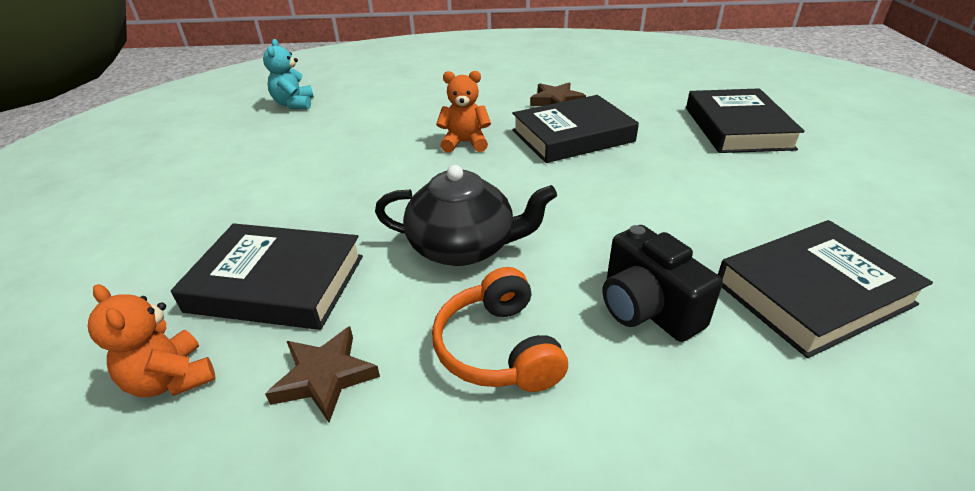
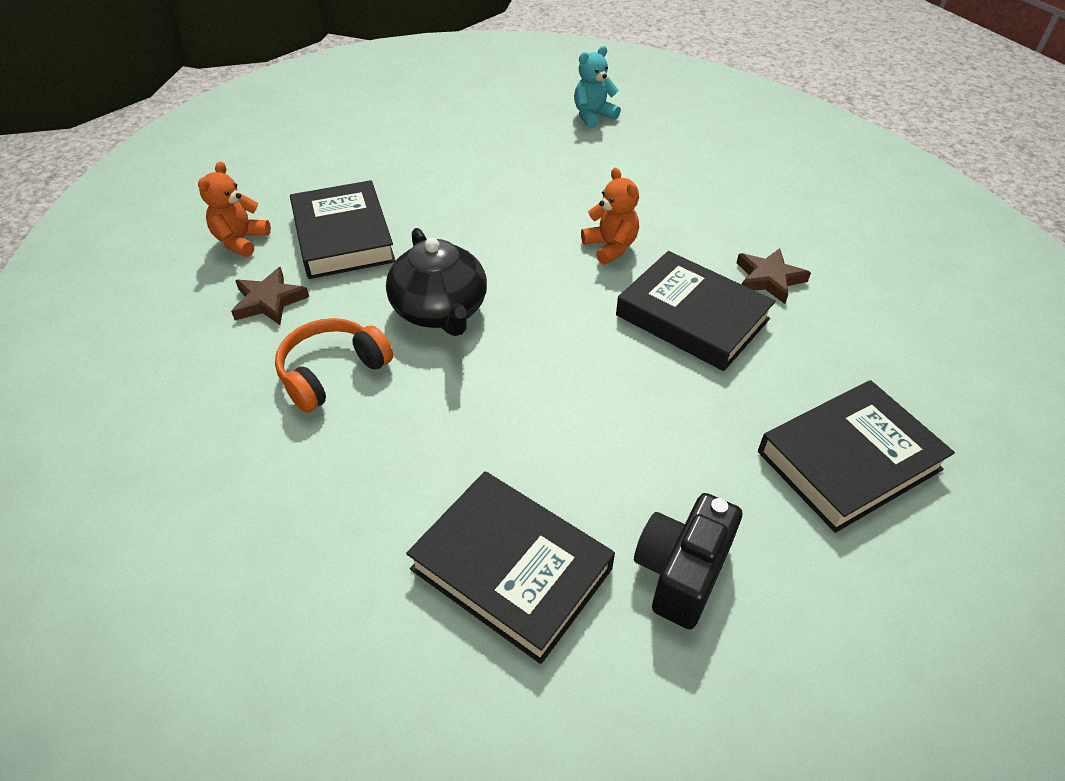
camera: 60 degrees right, 10 degrees up
black camera [603,225,723,342] -> black camera moved to [634,493,742,629]

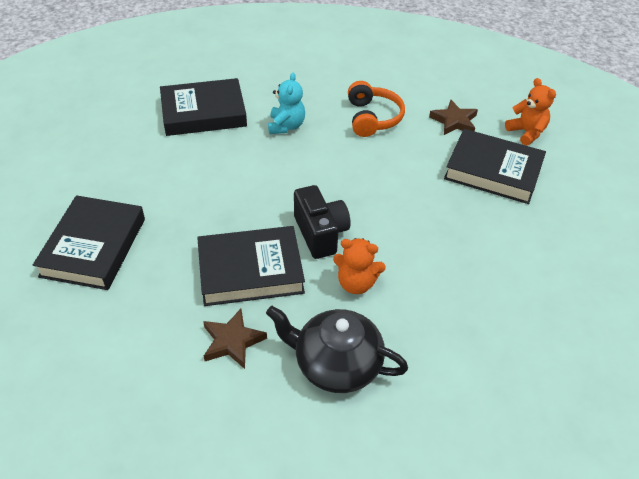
camera: 130 degrees right, 0 degrees up
black teapot [386,228,487,336] -> black teapot moved to [266,306,408,393]
turquoise teddy bear [574,46,621,128] -> turquoise teddy bear moved to [268,72,305,134]
black camera [634,493,742,629] -> black camera moved to [294,185,351,259]

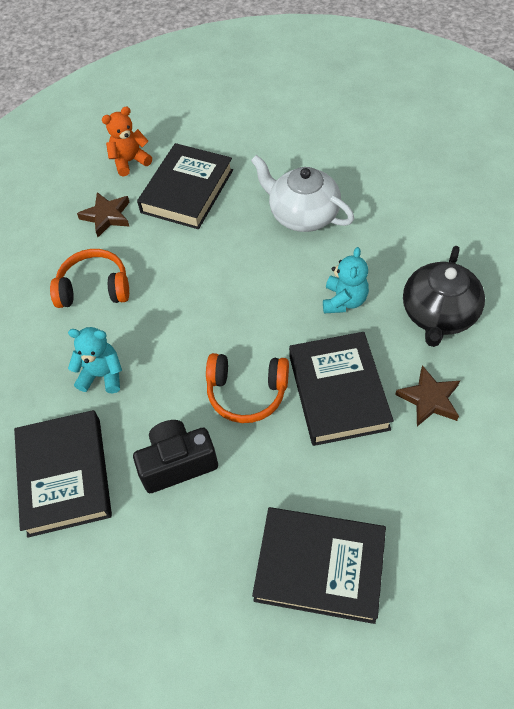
camera: 85 degrees left, 10 degrees up
black camera [294,185,351,259] -> black camera moved to [133,420,218,493]
orange teddy bear [333,238,386,294] -> turquoise teddy bear [323,247,369,313]
none -> orange headphones [206,353,289,423]
none -> white teapot [251,155,354,232]

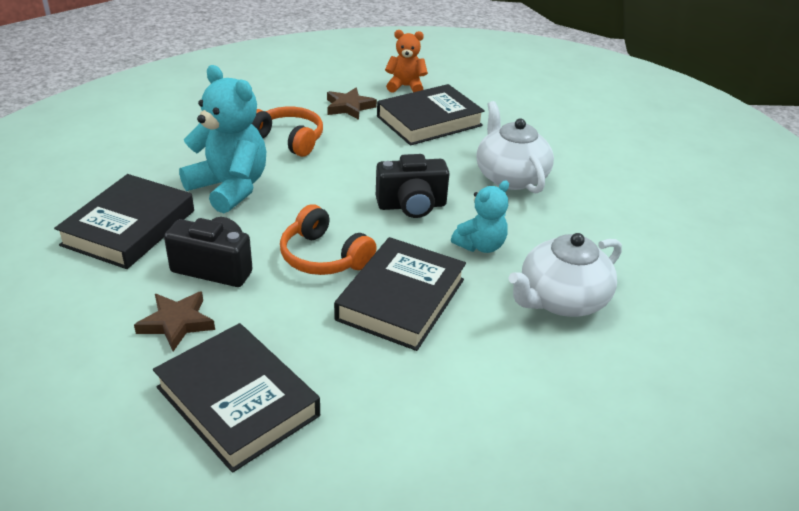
camera: 30 degrees right, 20 degrees down
turquoise teddy bear [68,327,122,393] -> turquoise teddy bear [179,65,266,213], size x1.72
brown star [395,365,460,426] -> brown star moved to [134,291,215,351]
black teapot [403,246,485,347] -> white teapot [509,233,622,317]
none -> black camera [376,154,450,218]

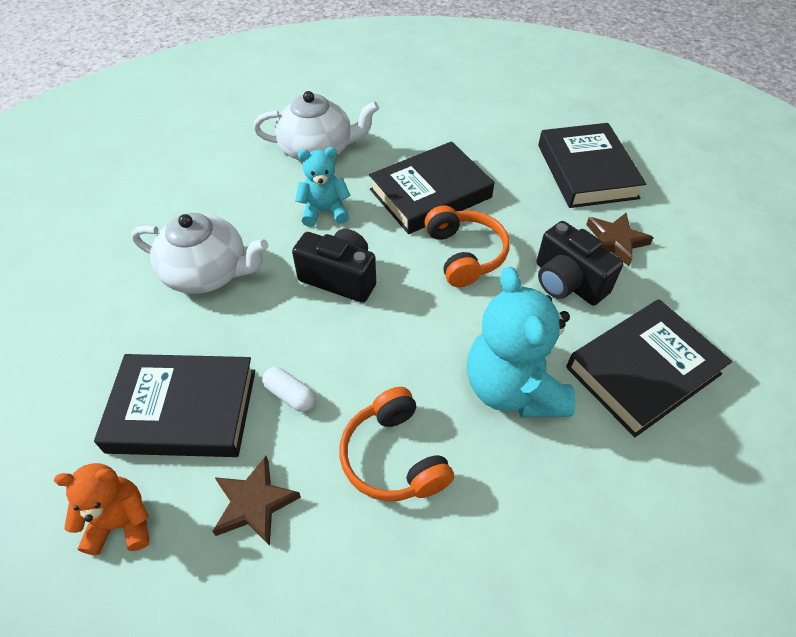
camera: 145 degrees left, 15 degrees up
orange teddy bear [385,30,428,93] -> orange teddy bear turned 135 degrees clockwise [54,463,150,556]
white teapot [476,101,554,194] -> white teapot turned 90 degrees counterclockwise [131,213,269,294]
none -> white capsule [262,367,316,412]

